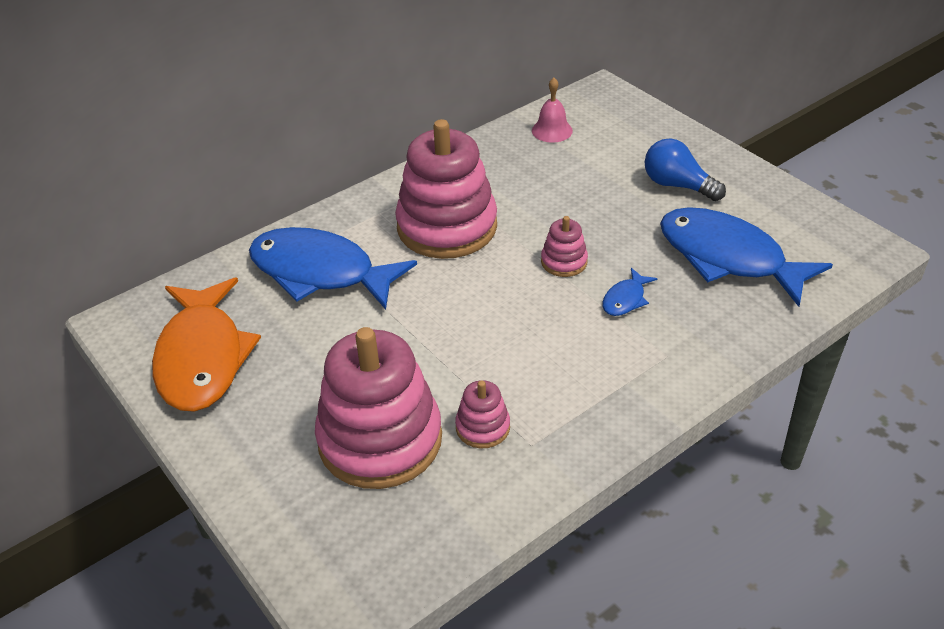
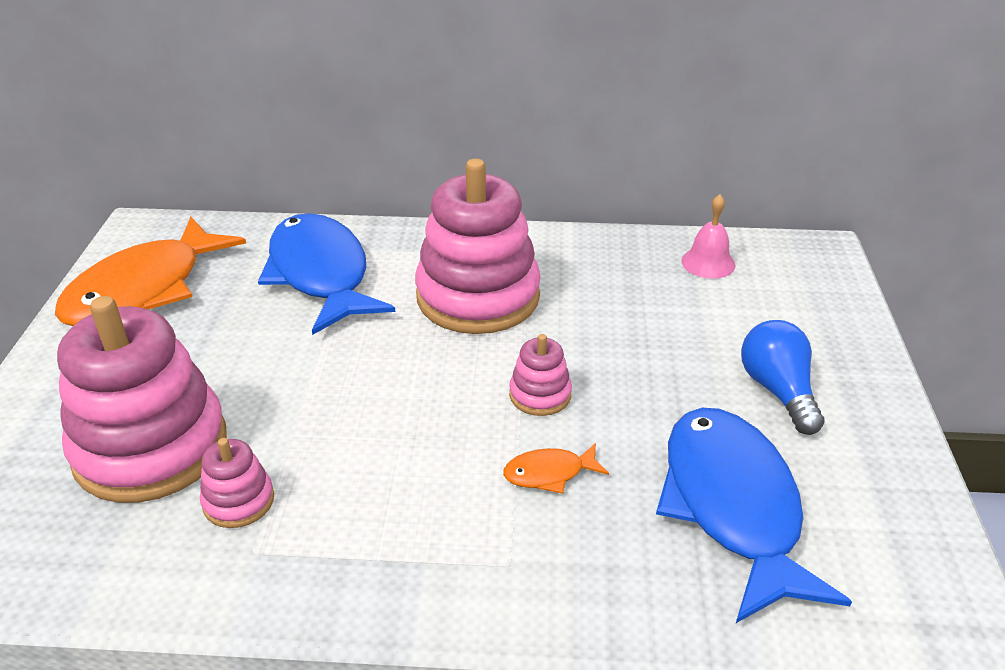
camera: 40 degrees right, 5 degrees down
blue fish [602,268,657,316] -> orange fish [503,443,609,494]

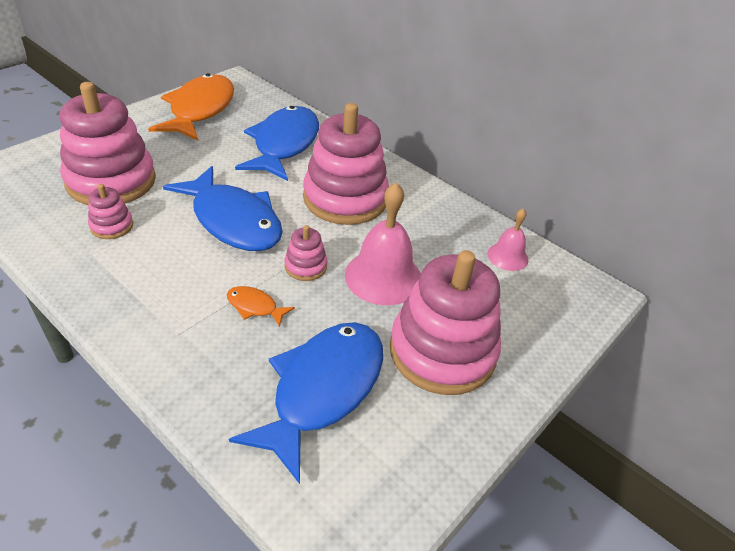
camera: 35 degrees right, 5 degrees up
orange fish [55,217,246,326] -> orange fish turned 120 degrees clockwise [148,73,234,141]
blue light bulb [741,320,825,435] -> pink stacking toy [390,250,501,395]
none -> blue fish [163,166,283,251]
none -> pink bell [345,182,421,305]

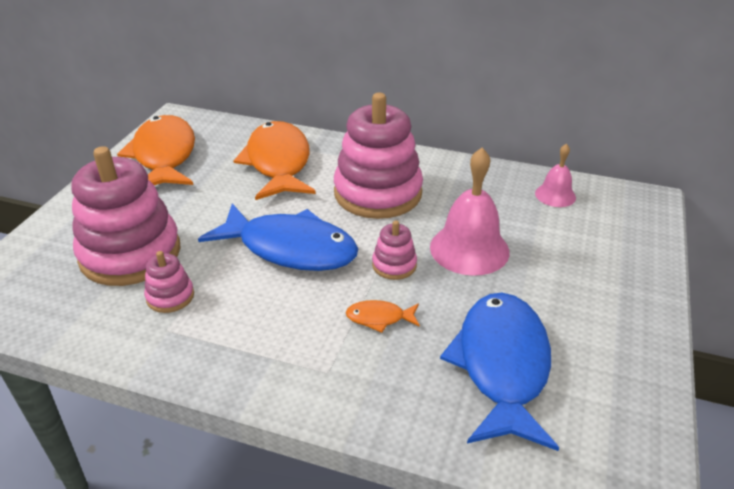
camera: 20 degrees left, 5 degrees down
blue fish [235,106,319,181] -> orange fish [233,121,316,200]
pink stacking toy [390,250,501,395] -> none

